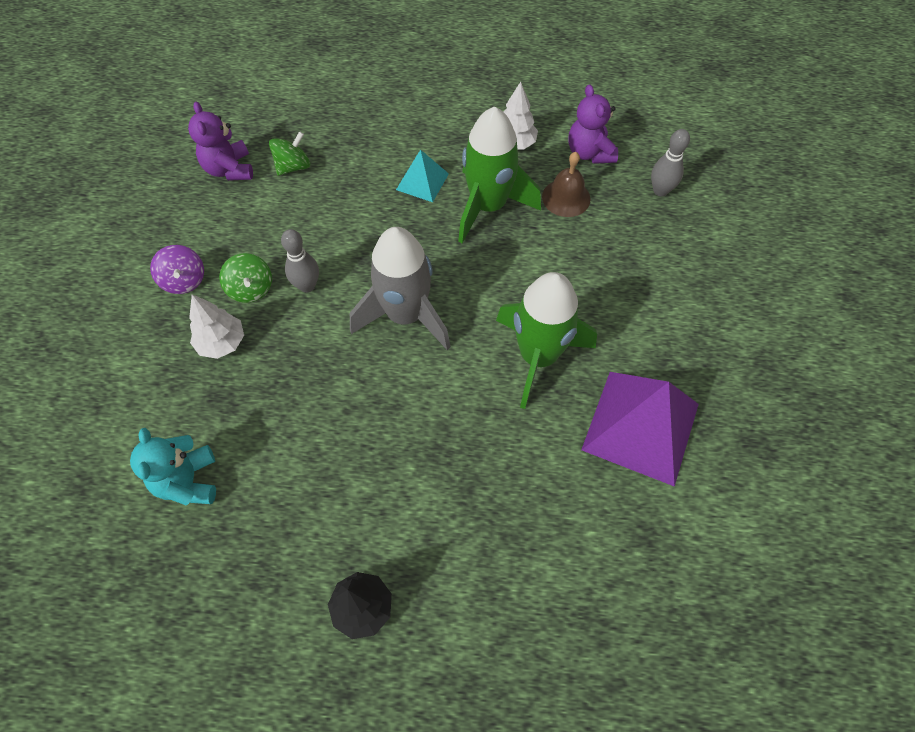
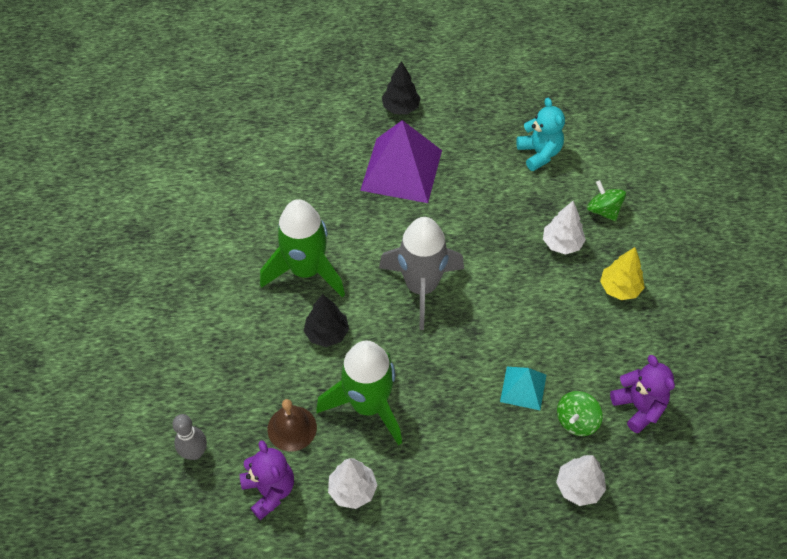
camera: 170 degrees right, 5 degrees down
purple spinning top [150,245,204,294] -> yellow tree [600,247,645,300]
green spinning top [219,253,272,303] -> green spinning top moved to [587,180,626,222]
grey bowling pin [281,229,319,293] -> none
turquoise pyramid [396,149,449,202] -> turquoise pyramid moved to [500,367,546,410]
purple pyramid [581,372,699,487] -> purple pyramid moved to [360,120,442,203]
none -> black tree [304,294,349,347]
none -> white tree [556,455,606,506]

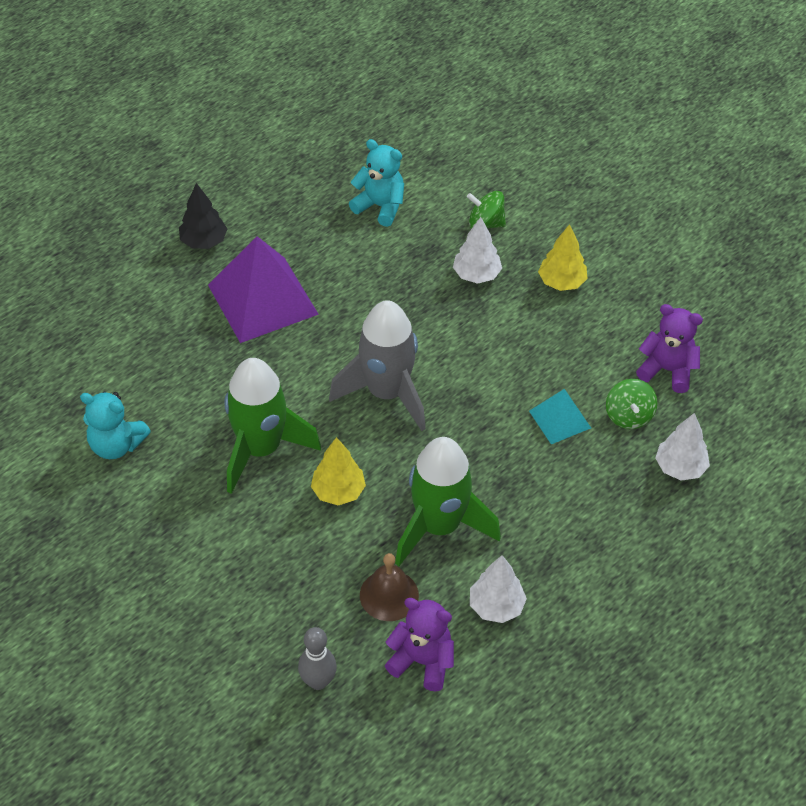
camera: 40 degrees left, 5 degrees down
black tree [304,294,349,347] -> yellow tree [311,437,366,505]
none -> turquoise teddy bear [80,392,151,459]

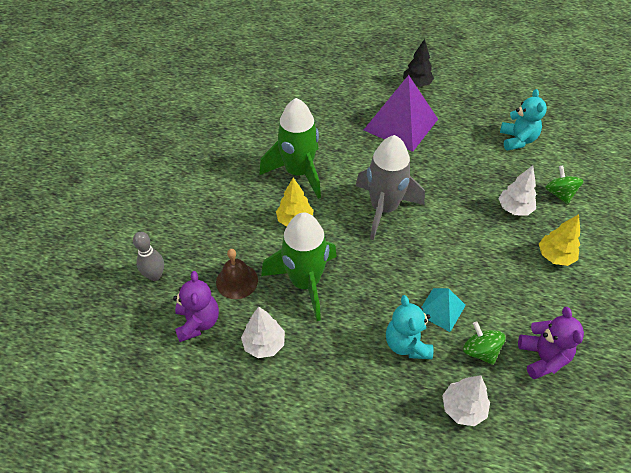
camera: 60 degrees right, 0 degrees up
turquoise teddy bear [80,392,151,459] -> turquoise teddy bear moved to [386,295,433,359]
green spinning top [606,379,657,429] -> green spinning top turned 90 degrees clockwise [463,322,505,365]

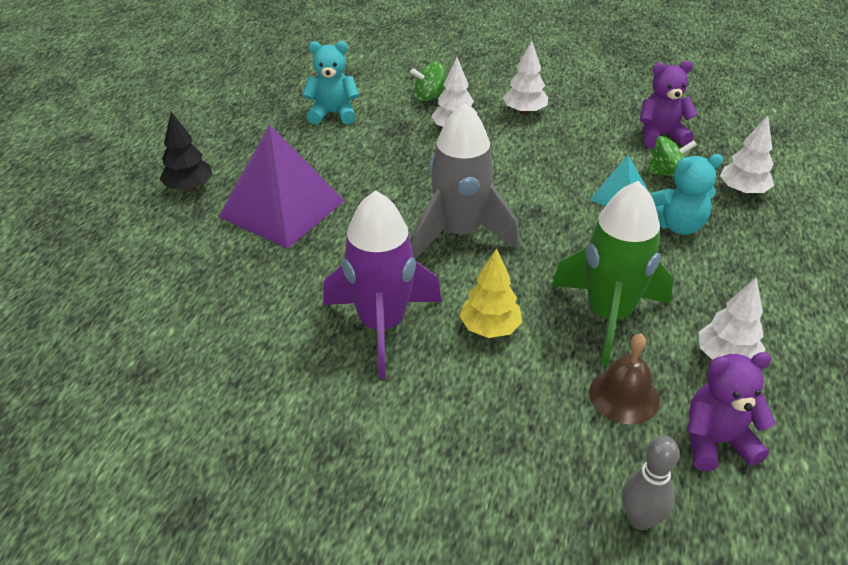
camera: 90 degrees left, 10 degrees down
green rocket [259,98,321,199] -> purple rocket [323,190,442,379]
green spinning top [463,322,505,365] -> green spinning top turned 150 degrees counterclockwise [647,136,697,177]
yellow tree [539,214,580,266] -> white tree [503,40,548,115]

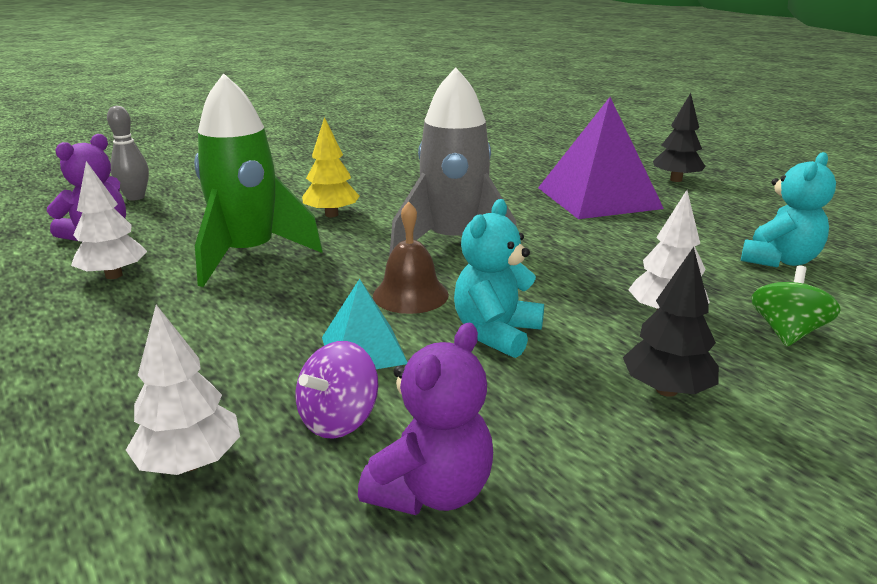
camera: 130 degrees right, 15 degrees down
purple rocket [323,190,442,379] -> none
white tree [503,40,548,115] -> black tree [623,247,719,397]
brown bell [589,333,660,424] -> brown bell moved to [373,202,449,314]
green spinning top [647,136,697,177] -> purple spinning top [295,341,378,439]
turquoise teddy bear [650,154,723,235] -> turquoise teddy bear moved to [454,199,544,358]

